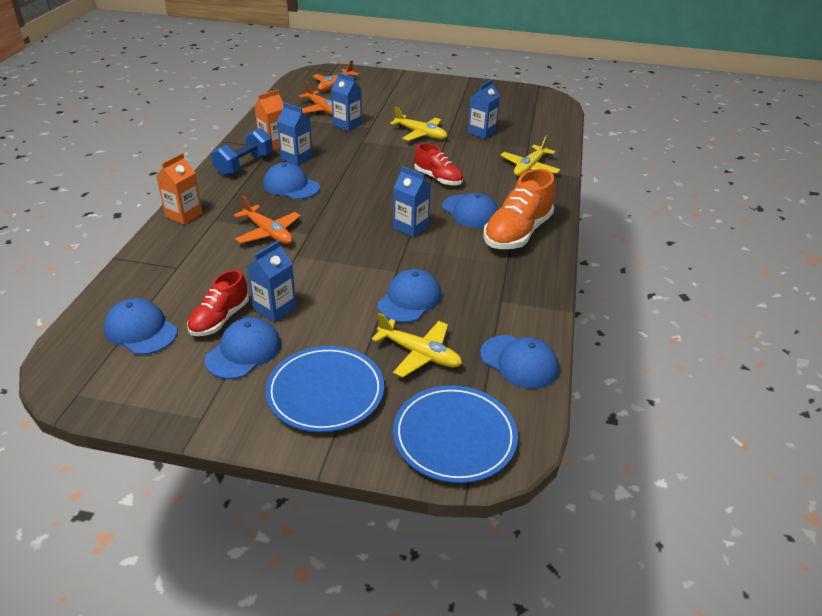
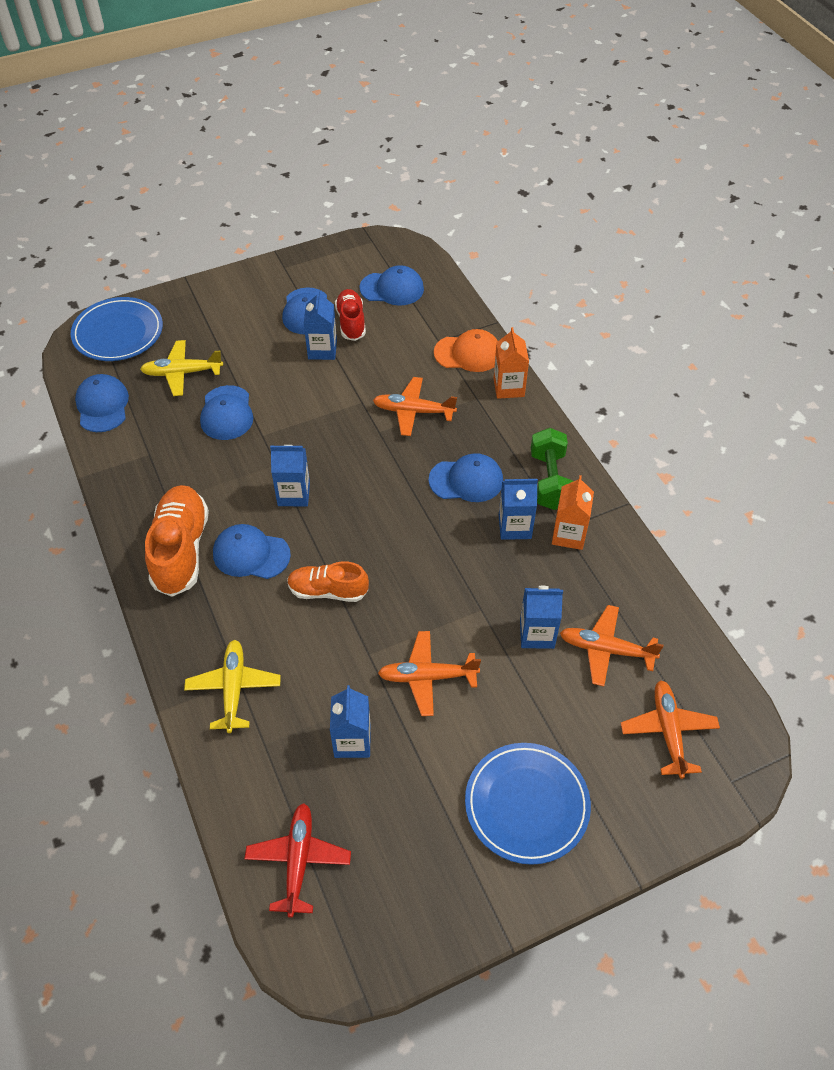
camera: 145 degrees right, 15 degrees up
blue dumbbell [211,128,273,176] -> green dumbbell [531,428,573,510]
blue plate [265,346,384,432] -> blue plate moved to [465,743,591,865]
yellow plane [390,107,447,141] -> orange plane [378,631,481,716]
red shoe [415,143,463,186] -> orange shoe [287,561,369,602]
blue cap [480,335,559,389] -> blue cap turned 75 degrees clockwise [75,374,129,432]
none -> red plane [245,803,351,918]
none -> orange cap [434,329,498,372]

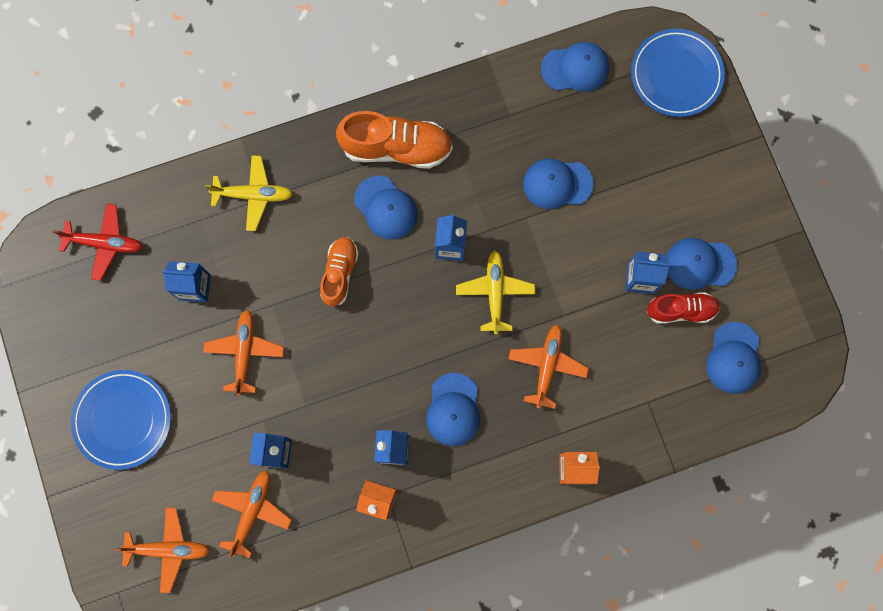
camera: 95 degrees right, 25 degrees up
yellow plane [140,340,223,396] -> yellow plane moved to [456,251,535,335]
blue cap [213,524,291,579] -> blue cap turned 120 degrees clockwise [354,176,418,240]
orange cap [434,329,498,372] -> none
green dumbbell [531,428,573,510] -> none

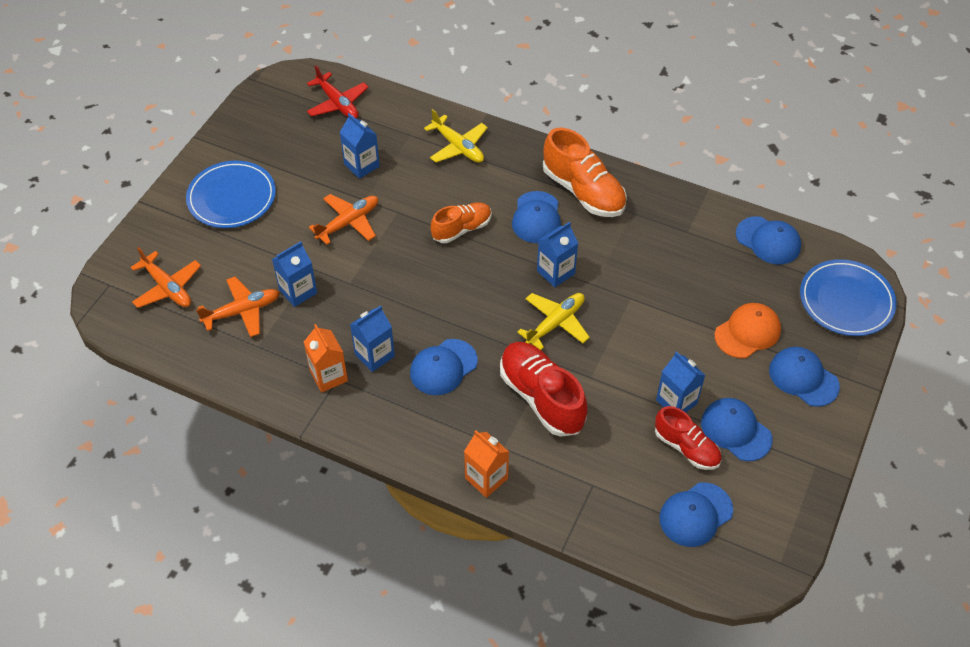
camera: 45 degrees right, 25 degrees down
orange plane [508,324,589,409] -> red shoe [500,342,587,437]
blue cap [523,158,594,209] -> blue cap moved to [769,347,840,407]
none -> orange cap [714,303,781,358]

